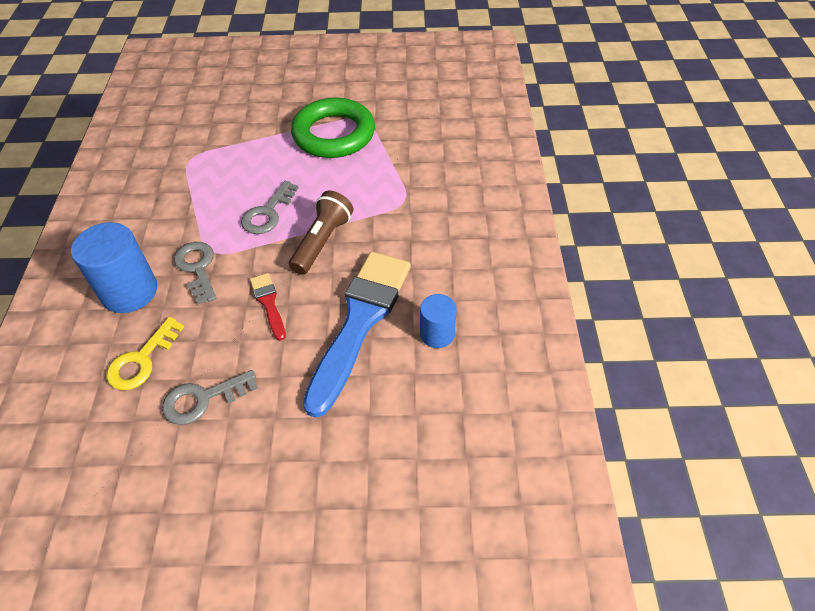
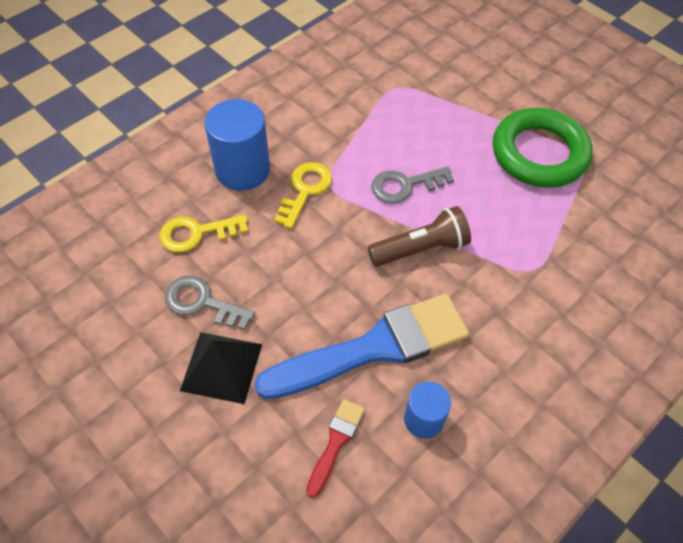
camera: 45 degrees right, 5 degrees up
grey key [174,242,217,304] -> yellow key [275,162,332,229]
red brush [250,273,286,341] -> red brush moved to [306,399,365,498]
none -> black pyramid [180,332,262,404]

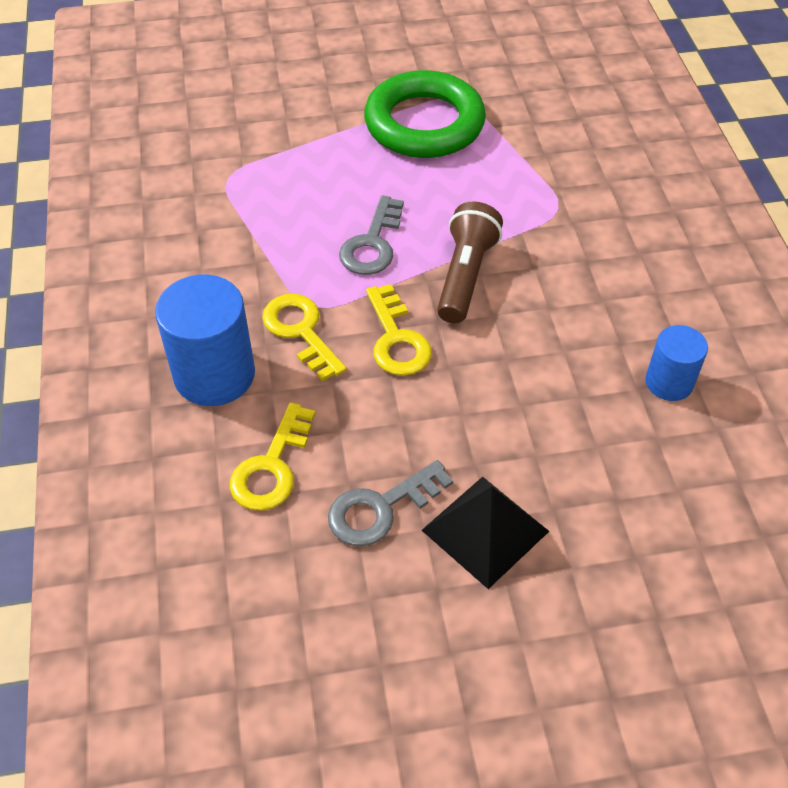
camera: 55 degrees left, 5 degrees down
blue brush [254,294,469,399] -> none
red brush [306,399,365,498] -> none
none -> yellow key [366,284,432,376]

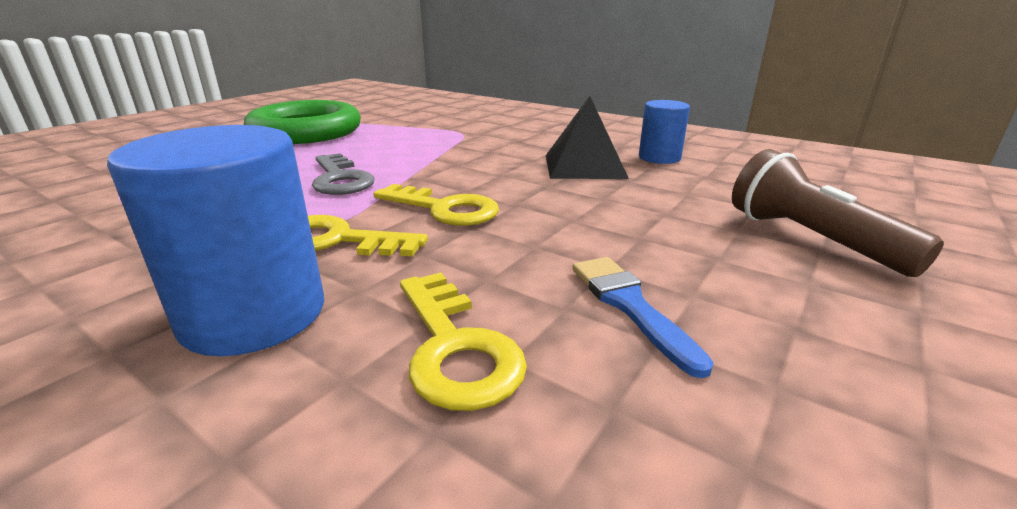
camera: 45 degrees left, 25 degrees down
grey key [328,460,453,546] -> blue brush [572,257,713,378]
black pyramid [421,477,549,589] -> black pyramid moved to [546,96,629,179]
brown flashlight [437,202,503,323] -> brown flashlight moved to [732,149,944,277]

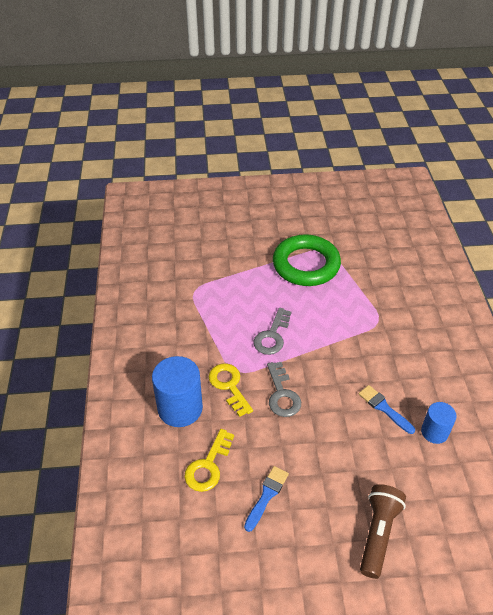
camera: 50 degrees right, 20 degrees up
yellow key [374,184,499,226] -> grey key [267,362,301,417]
black pyramid [546,96,629,179] -> blue brush [359,385,415,434]

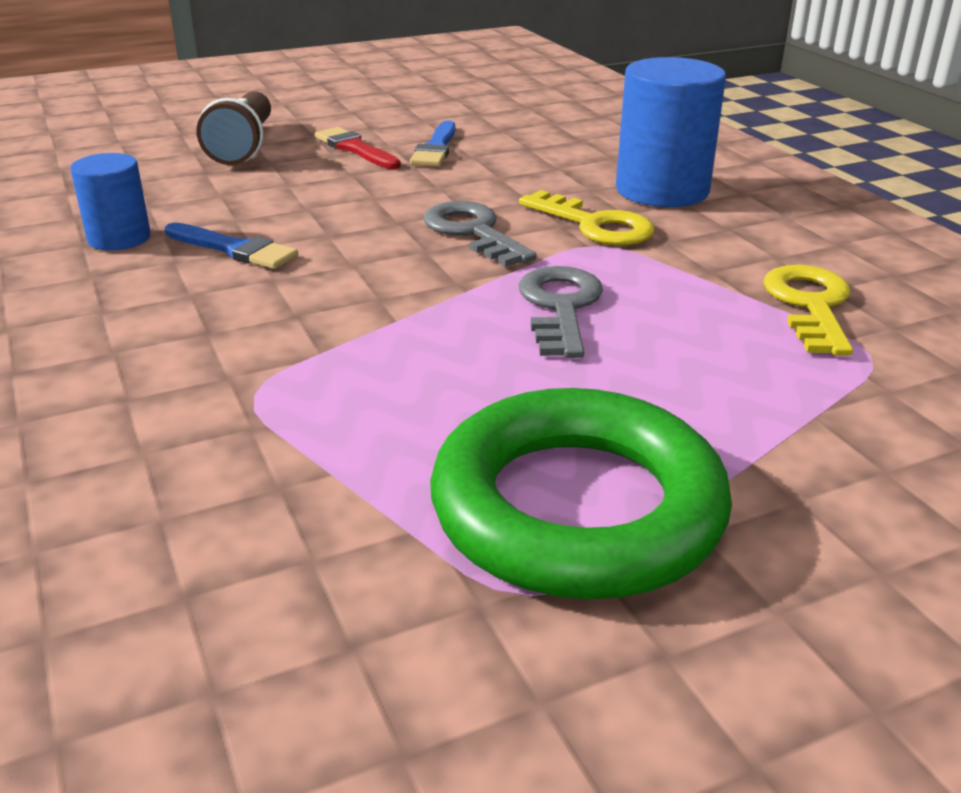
camera: 160 degrees right, 15 degrees down
yellow key [184,429,234,492] -> yellow key moved to [763,265,853,356]
none -> red brush [315,127,401,169]

